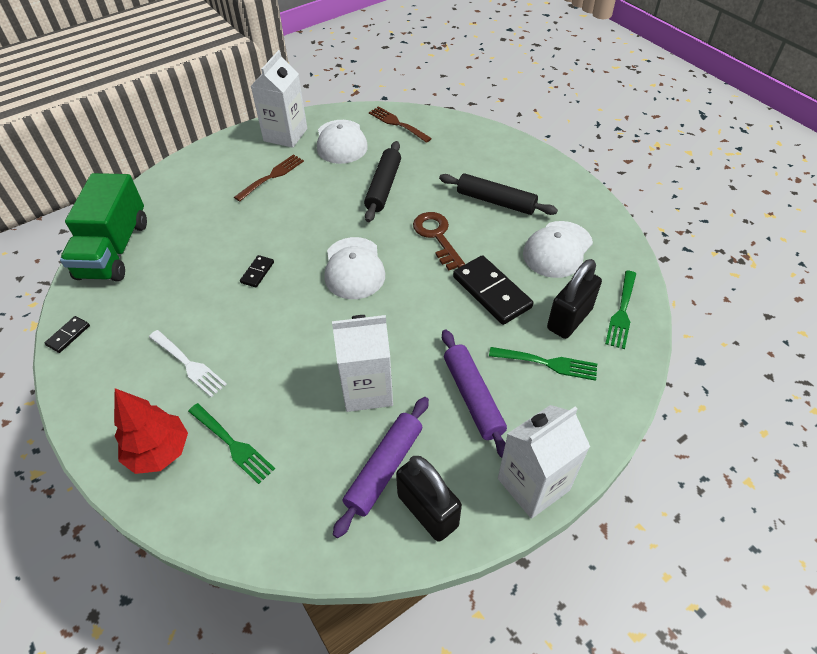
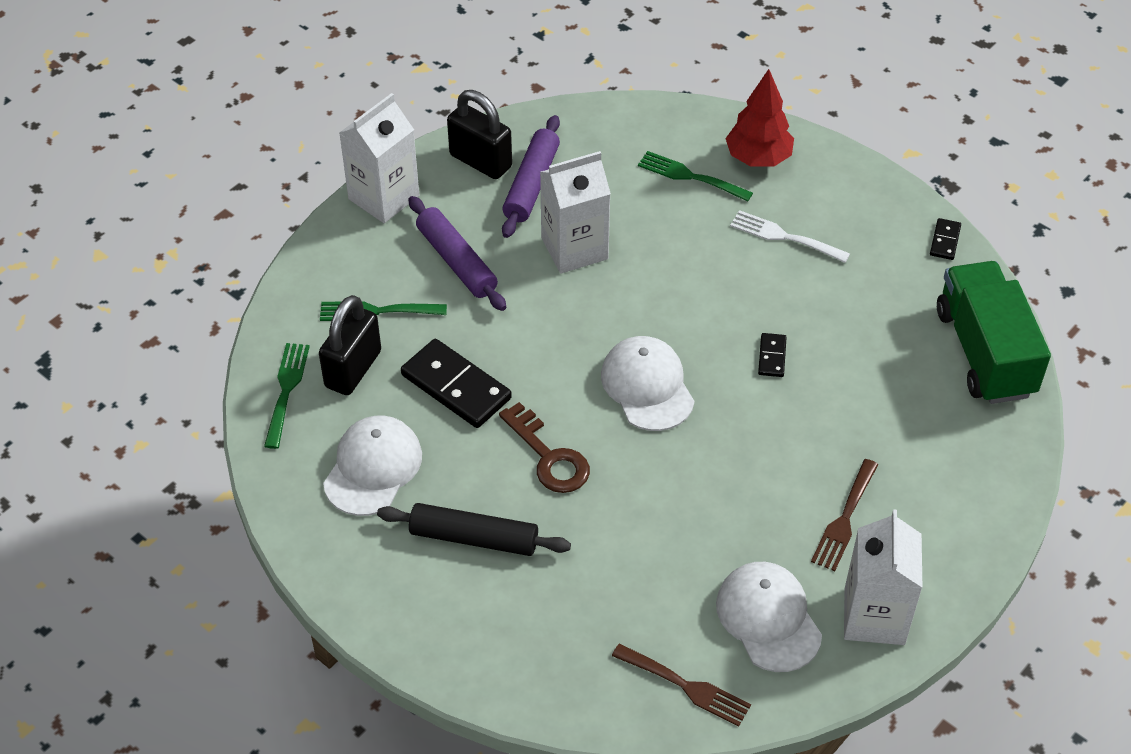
camera: 165 degrees right, 0 degrees up
black rolling pin [364,141,401,222] -> none

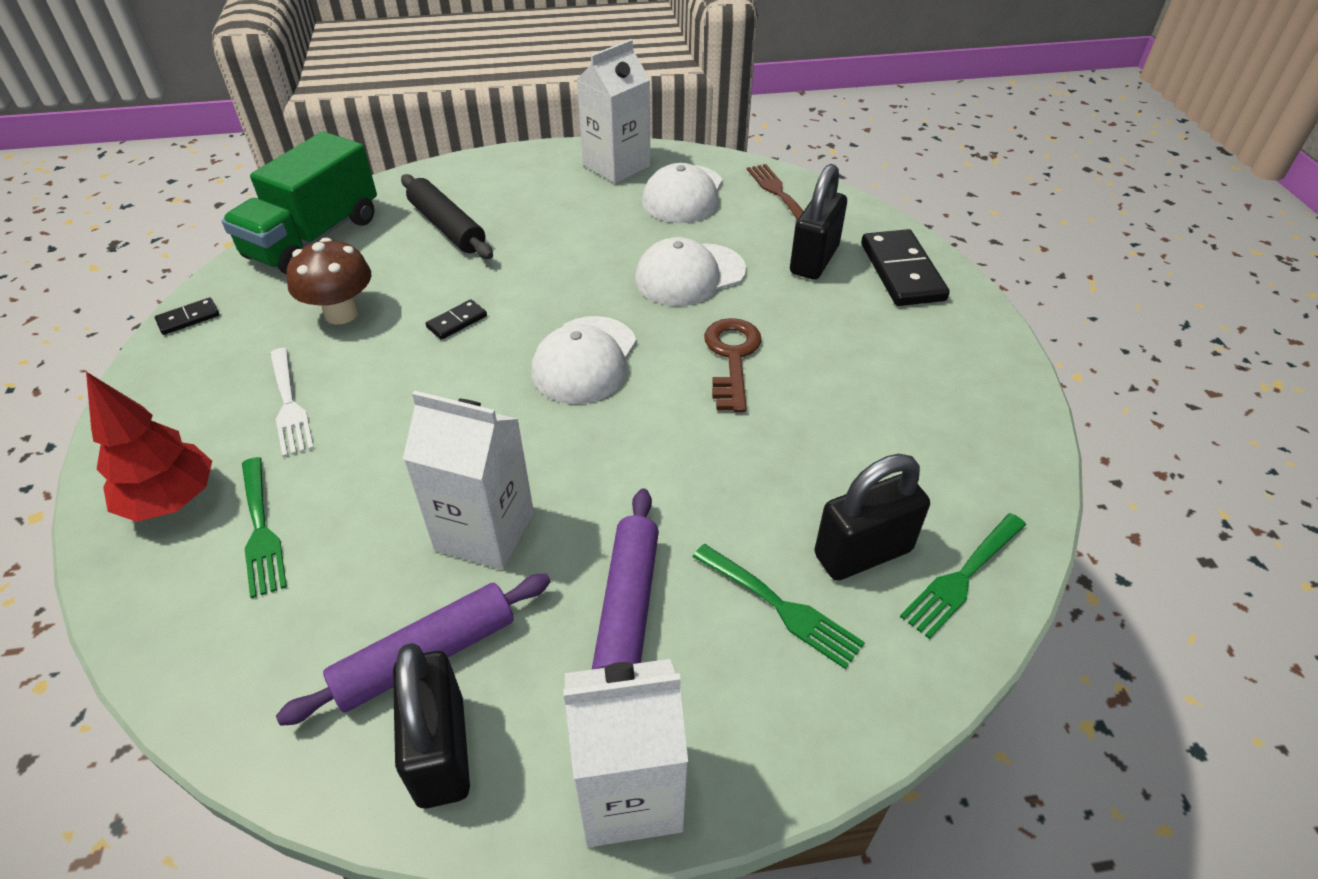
camera: 140 degrees left, 5 degrees down
white cap [323,416,422,516] -> white cap moved to [635,237,746,306]
black rolling pin [377,503,571,556] -> black rolling pin moved to [401,174,493,259]
black domino [401,339,512,428] -> black domino moved to [861,229,950,306]
brown fork [811,459,878,571] -> none
none -> brown mushroom [287,238,371,324]
none -> black padlock [790,164,847,280]

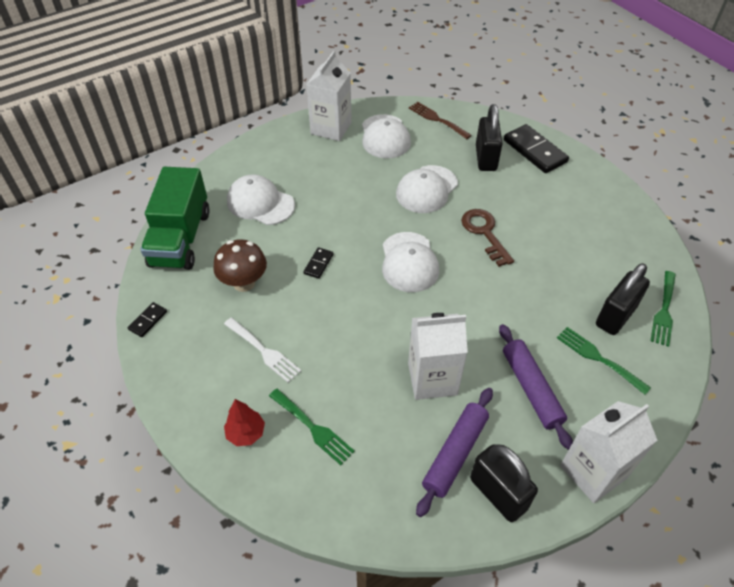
camera: 25 degrees left, 5 degrees up
red tree [86,372,212,522] -> red tree [224,399,265,446], size x0.65
black rolling pin [401,174,493,259] -> white cap [227,174,295,225]
green fork [693,544,865,669] -> green fork turned 150 degrees counterclockwise [557,327,651,395]

